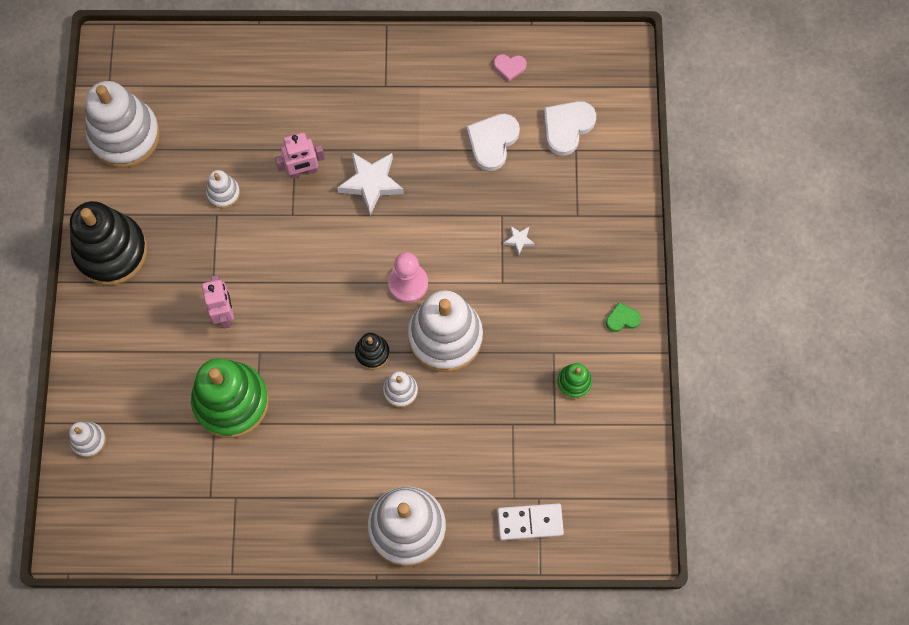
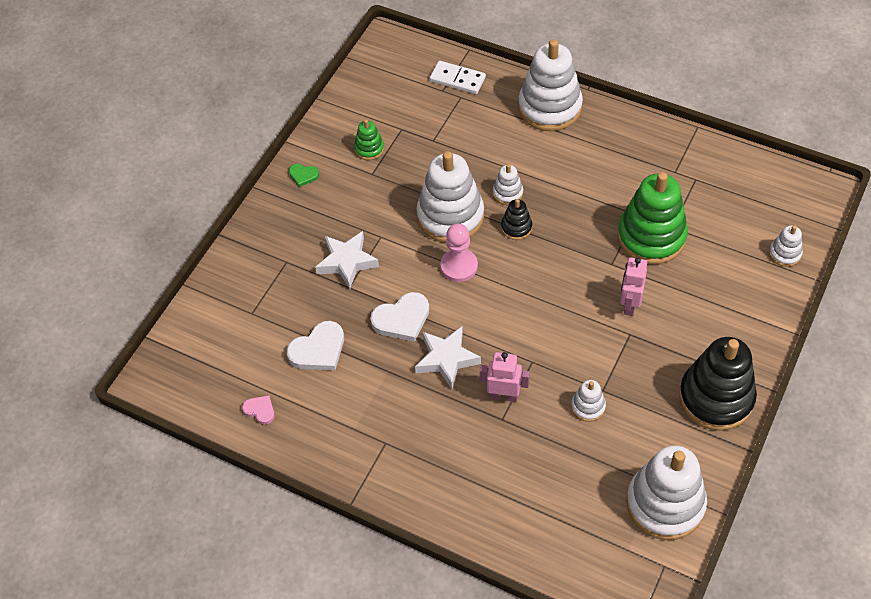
camera: 150 degrees left, 15 degrees down
white star [503,226,535,256] -> white star [315,231,379,289], size x2.14
white heart [544,101,596,156] -> white heart moved to [370,292,429,342]

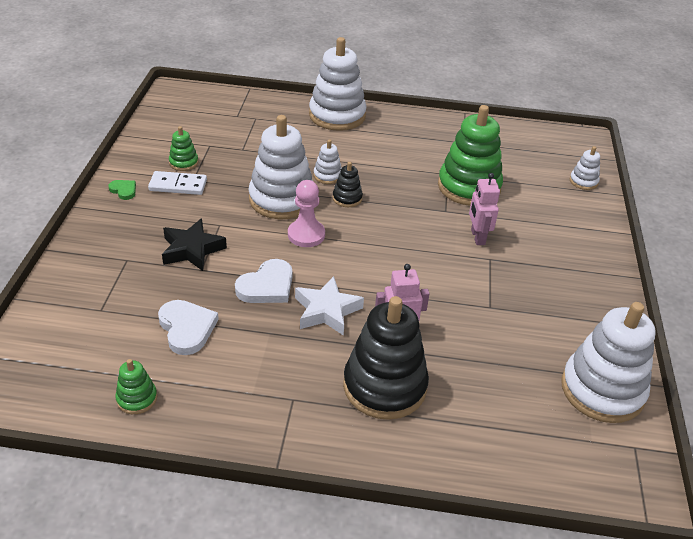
camera: 25 degrees left, 15 degrees down
pink heart [242,395,275,424] -> green stacking toy [115,359,157,414]
white heart [287,321,344,370] -> white heart turned 60 degrees counterclockwise [158,300,219,355]
green heart [289,164,319,187] -> green heart turned 135 degrees counterclockwise [108,180,136,200]
white star [315,231,379,289] -> black star [162,218,227,271]
white domino [430,61,486,94] -> white domino moved to [148,171,207,195]
white stacking toy [571,380,606,422] -> none
black stacking toy [679,337,757,431] -> black stacking toy moved to [343,296,429,420]

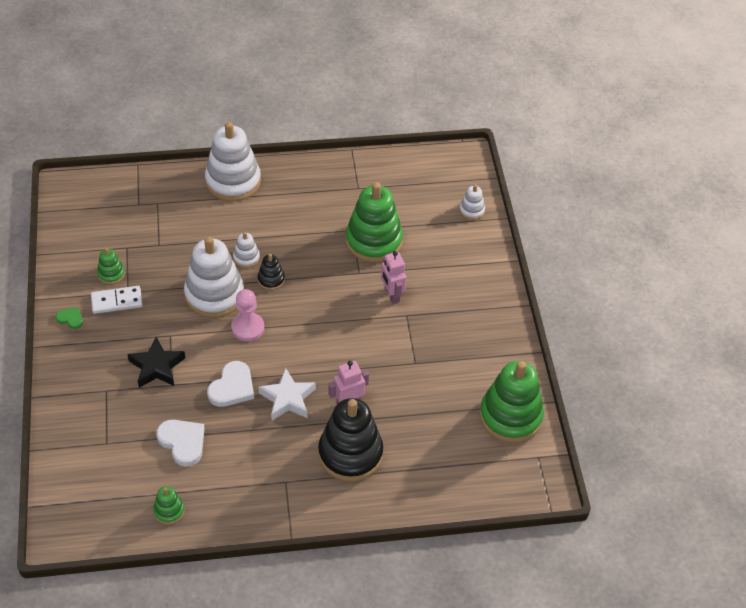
camera: 15 degrees left, 10 degrees up
white stacking toy [561,302,656,423] -> green stacking toy [479,361,544,443]

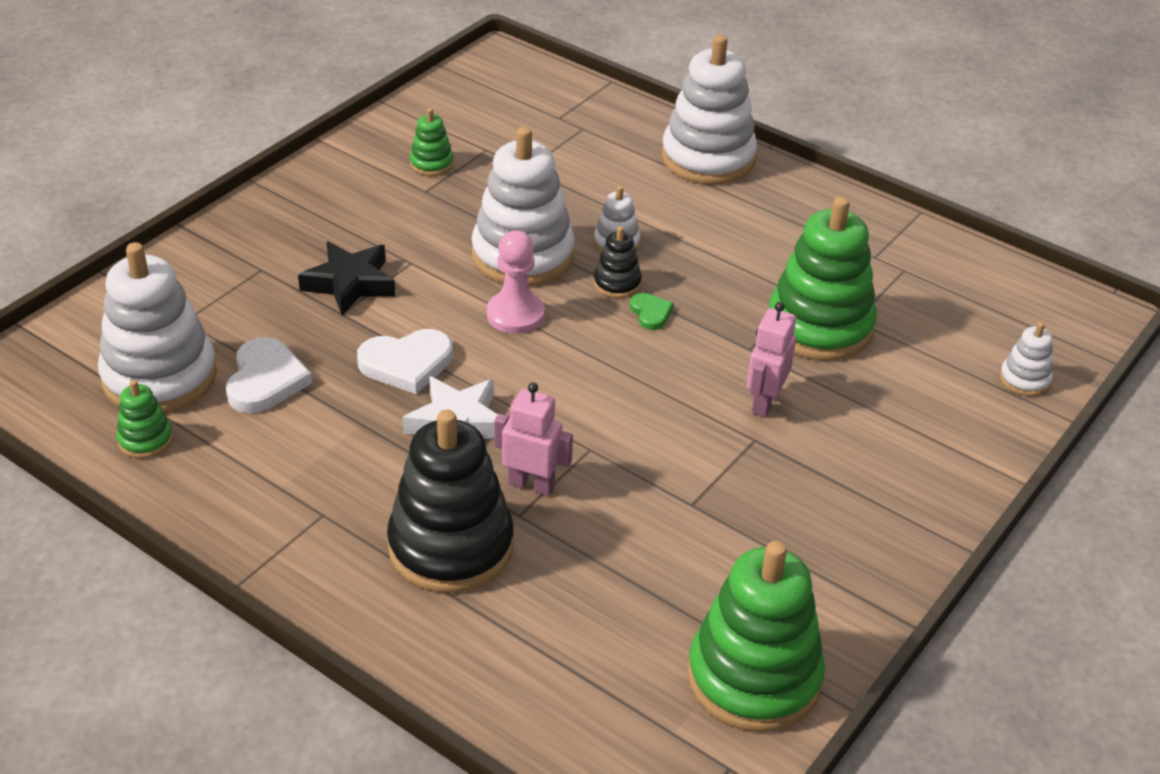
camera: 45 degrees right, 10 degrees down
green heart [56,307,83,329] -> green heart moved to [630,293,674,330]
white domino [91,286,143,314] -> none
none -> white stacking toy [98,242,217,413]

